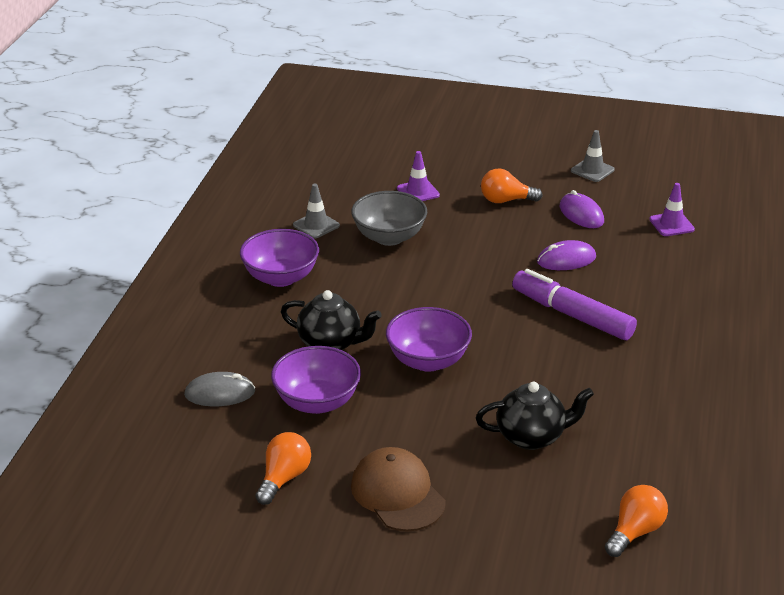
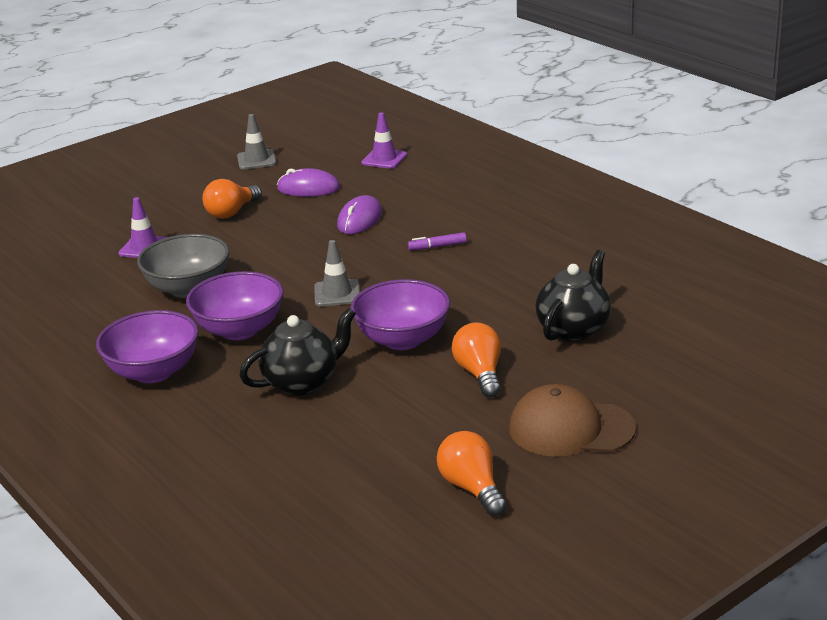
camera: 50 degrees left, 5 degrees down
grey mouse [184,372,255,406] -> none
purple bowl [271,346,361,414] -> purple bowl moved to [186,271,284,340]
grey traffic cone [293,184,340,239] -> grey traffic cone moved to [314,240,360,307]
purple marker [512,269,637,340] -> purple marker [408,232,467,250], size x0.40
orange light bulb [605,485,668,557] -> orange light bulb moved to [452,322,501,398]

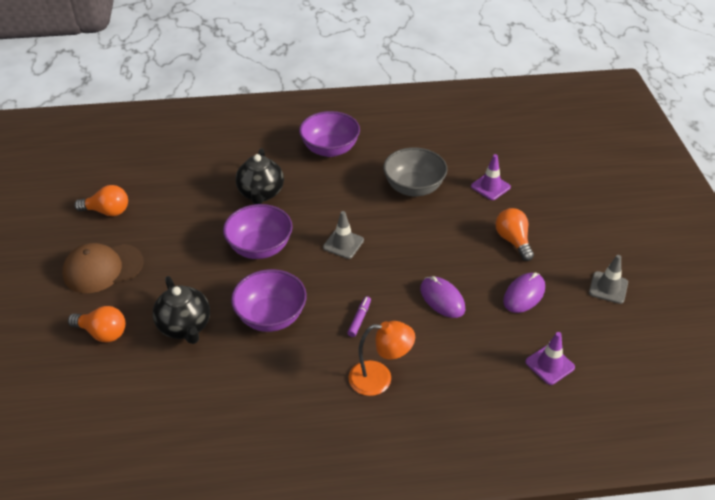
camera: 120 degrees right, 15 degrees up
purple bowl [186,271,284,340] -> purple bowl moved to [231,269,307,332]
orange light bulb [452,322,501,398] -> orange light bulb moved to [68,306,125,342]
brown cap [509,384,636,457] -> brown cap turned 150 degrees counterclockwise [62,243,144,293]
none -> orange lamp [348,321,415,396]

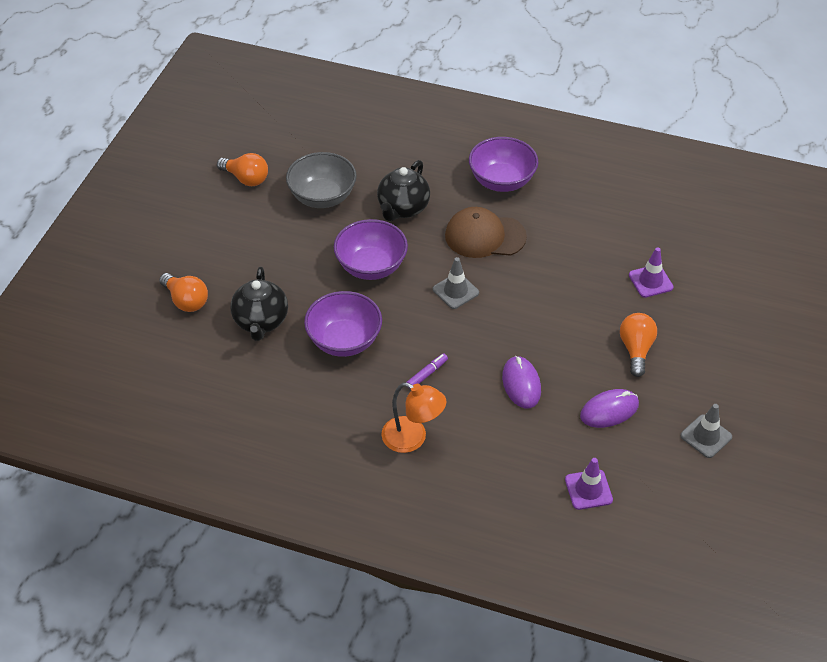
camera: 25 degrees right, 5 degrees up
brown cap [62,243,144,293] -> brown cap moved to [445,207,527,258]
grey bowl [383,147,447,196] -> grey bowl moved to [286,152,357,208]

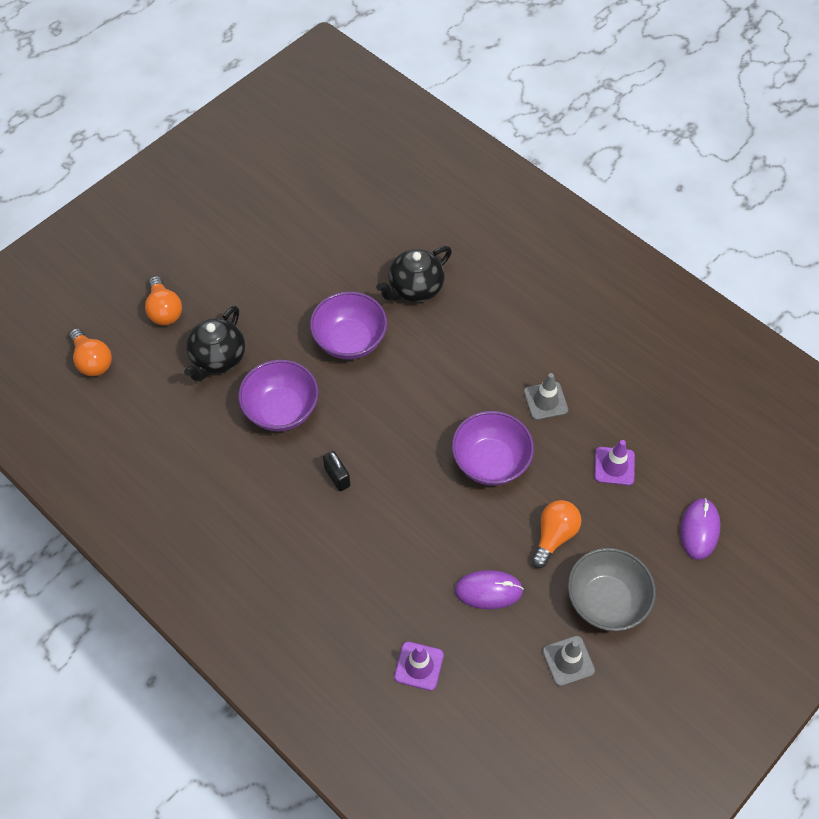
camera: 25 degrees right, 10 degrees up
orange light bulb [217,153,268,186] -> orange light bulb moved to [69,328,112,376]
grey bowl [286,152,357,208] -> grey bowl moved to [568,548,656,631]
orange lamp [381,382,446,453] -> none
purple marker [407,353,448,389] -> black padlock [323,451,350,491]
grey traffic cone [433,257,479,309] -> grey traffic cone moved to [524,373,568,420]
brown cap [445,207,527,258] -> none
purple bowl [469,137,538,192] -> purple bowl moved to [452,411,534,486]
purple mouse [502,356,541,409] -> purple mouse moved to [680,498,720,560]

